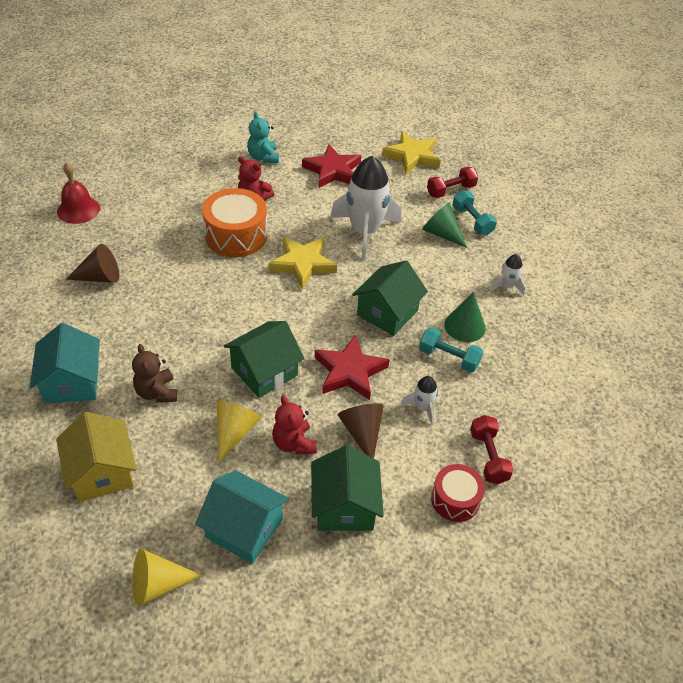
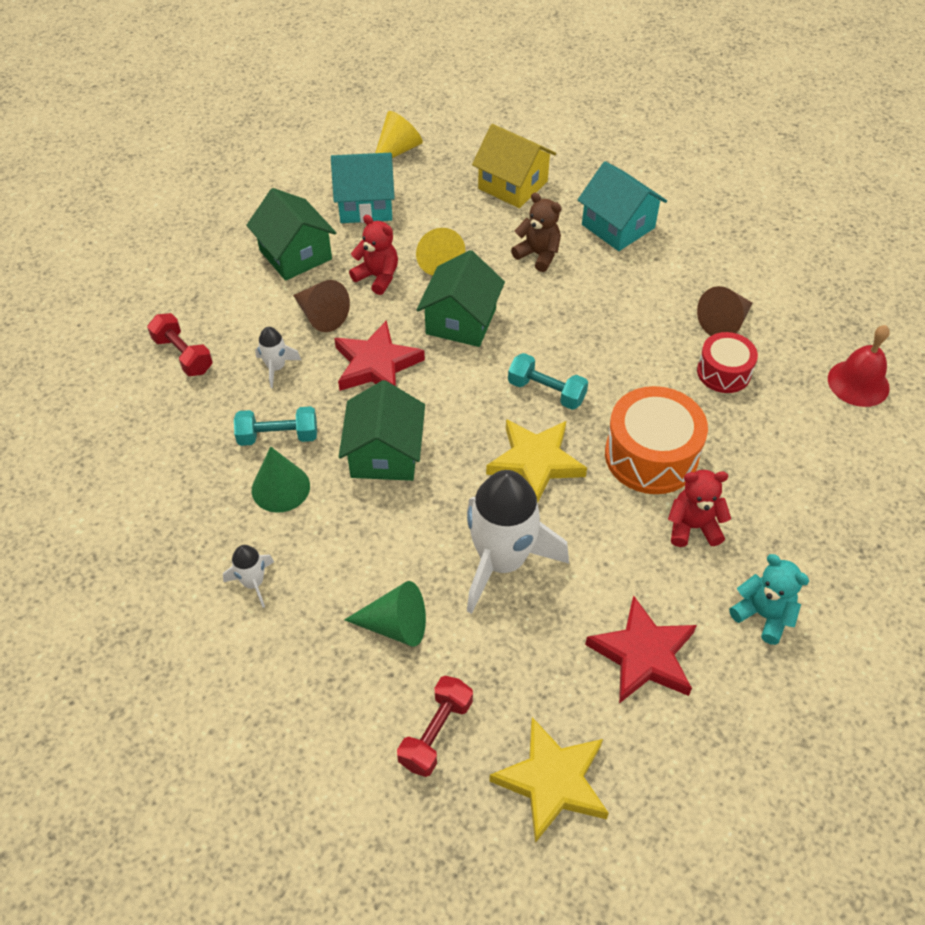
camera: 150 degrees right, 5 degrees up
red drum [431,464,485,522] -> red drum moved to [697,332,758,393]
turquoise dumbbell [453,190,497,236] -> turquoise dumbbell moved to [508,353,588,410]

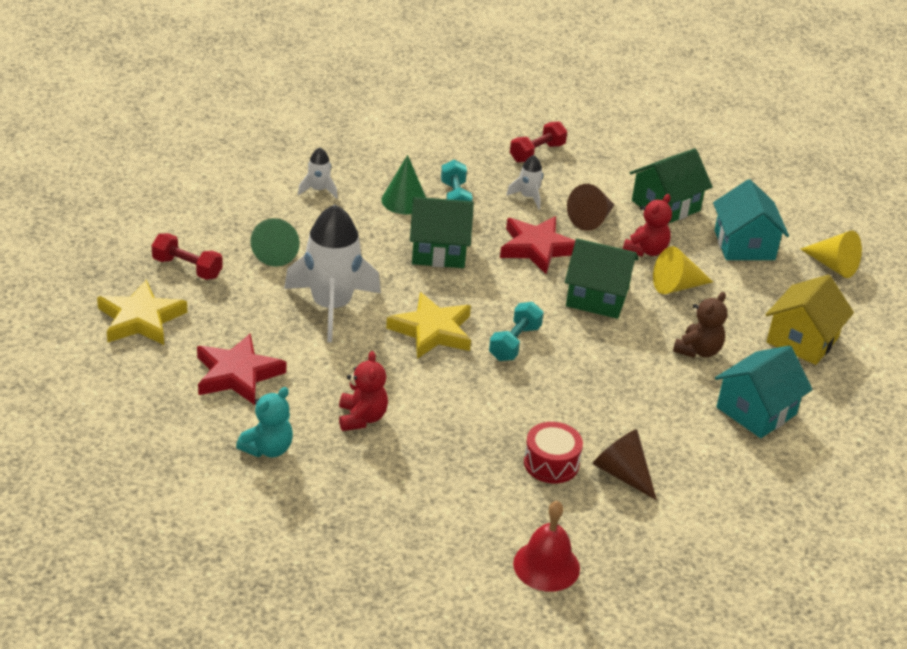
camera: 85 degrees right, 15 degrees down
orange drum [605,386,708,494] -> none

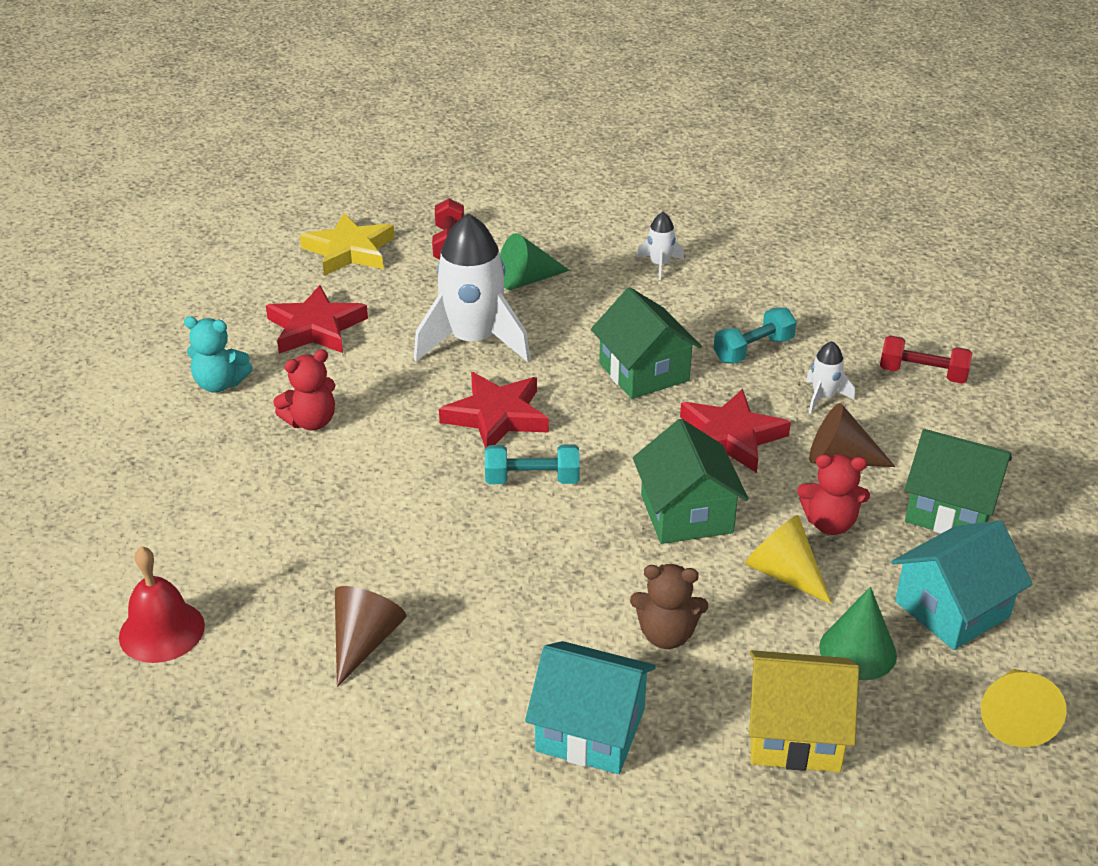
camera: 65 degrees right, 0 degrees up
green cone [381,155,426,214] -> green cone moved to [819,587,897,680]
yellow star [386,292,471,359] -> red star [439,372,549,448]
red drum [524,422,583,483] -> none

